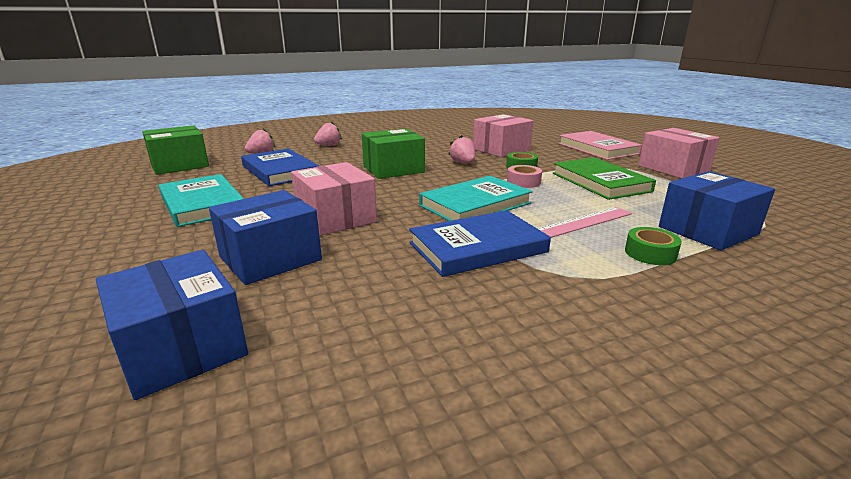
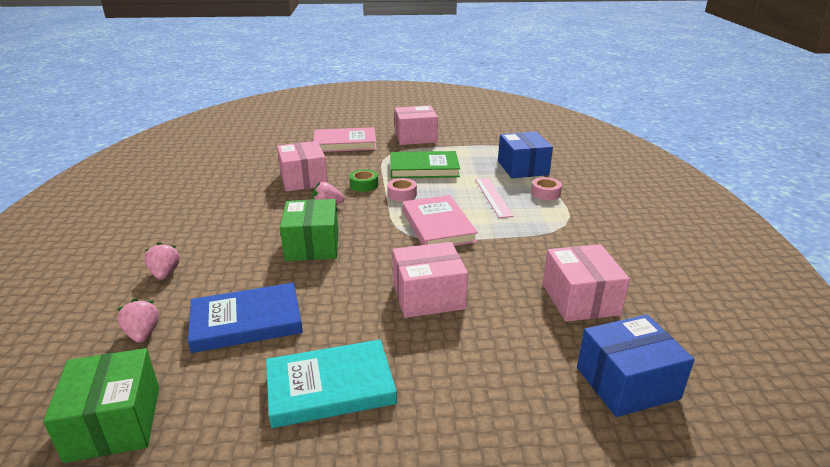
camera: 70 degrees left, 5 degrees up
blue box [209,190,322,285] -> none
blue book [409,210,551,277] -> none
turquoise book [419,176,533,221] -> pink book [402,195,478,246]
green tape [625,227,682,265] -> pink tape [531,177,562,200]
none -> pink box [543,244,630,322]

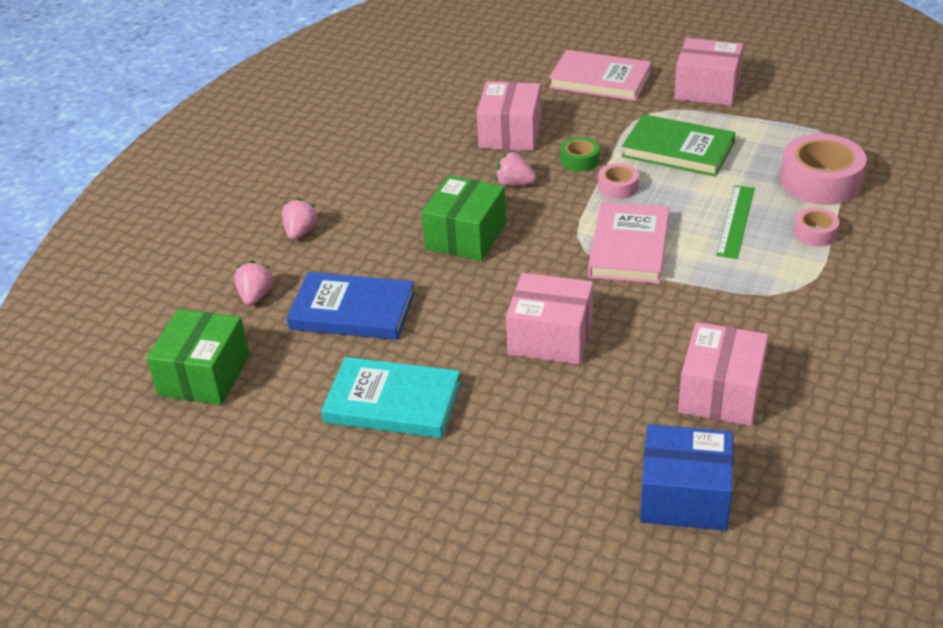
camera: 30 degrees right, 10 degrees up
pink ruler [475,178,514,218] -> green ruler [716,185,755,259]
blue box [498,132,553,178] -> pink tape [780,134,867,205]

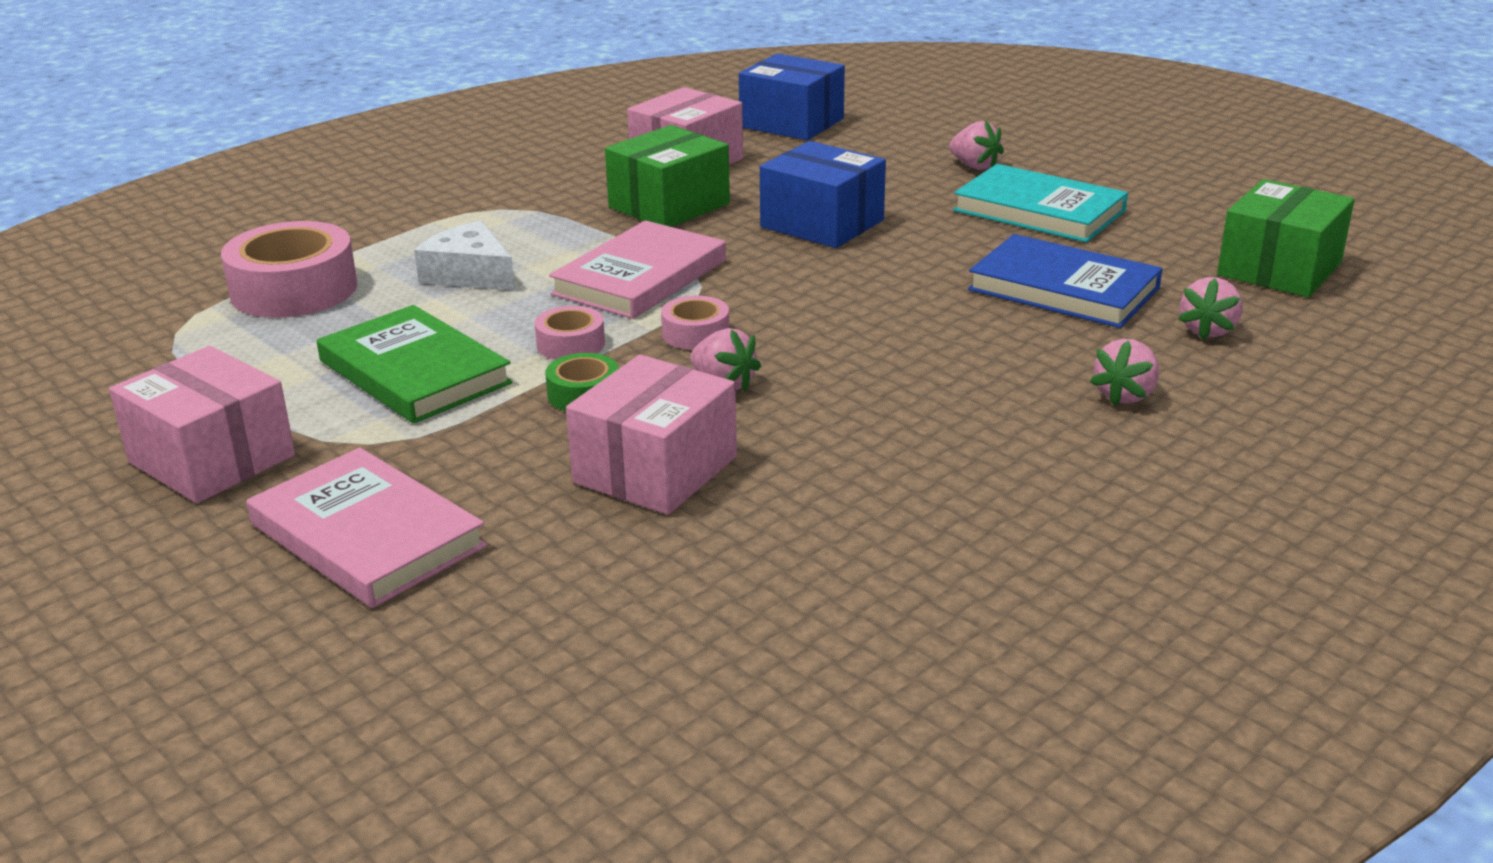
camera: 160 degrees left, 10 degrees down
green box [421,175,506,261] -> green box moved to [605,125,730,227]
pink box [506,273,593,364] -> blue box [760,141,886,248]
green ruler [716,185,755,259] -> white cheese [414,220,515,291]
pink tape [794,207,840,246] -> pink tape moved to [661,296,729,350]
none -> pink strawberry [949,121,1004,170]

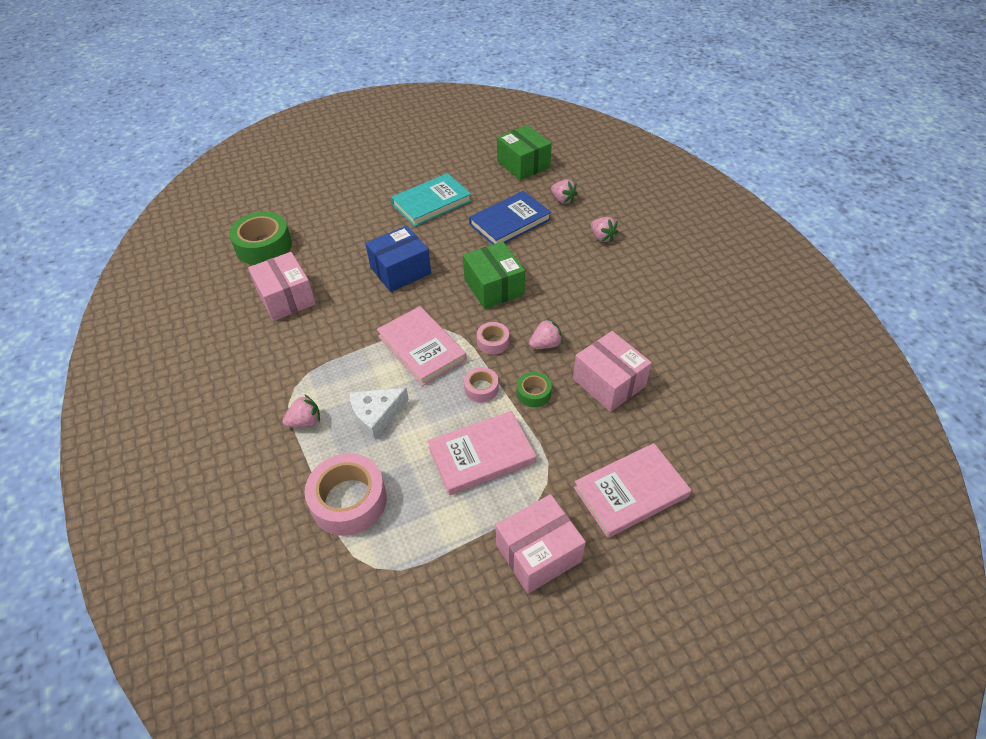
camera: 70 degrees left, 20 degrees up
green book [317,305,513,424] -> pink book [427,411,536,495]
green box [605,125,730,227] -> green box moved to [463,241,525,309]
blue box [739,53,845,140] -> green tape [229,212,292,265]
pink strawberry [949,121,1004,170] -> pink strawberry moved to [283,394,320,428]

